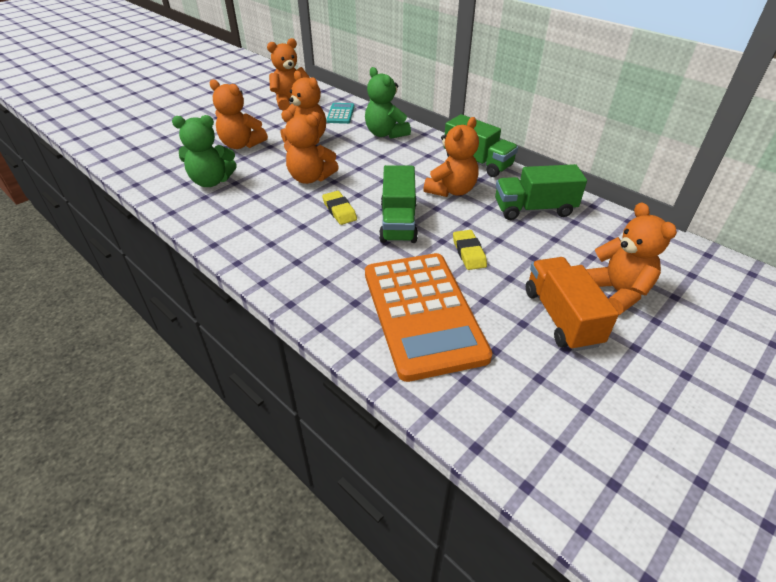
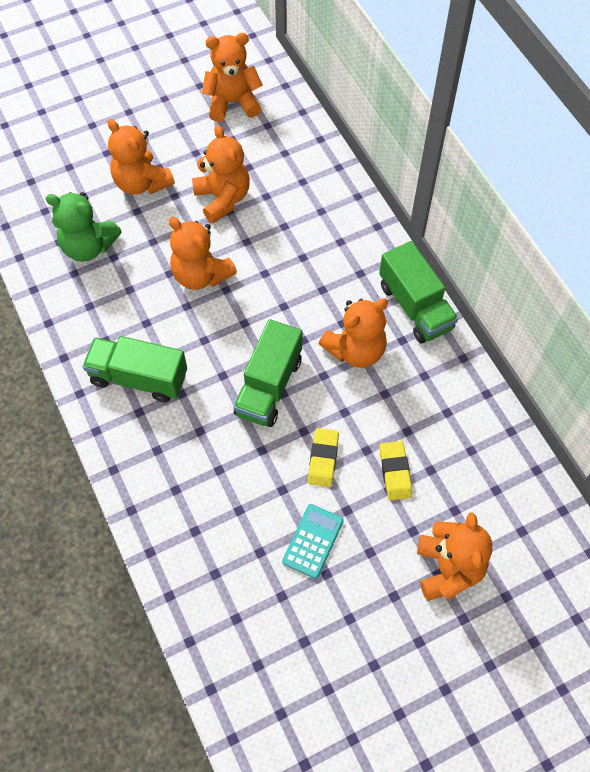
camera: 20 degrees right, 20 degrees up
yellow eraser [322,191,357,225] -> yellow eraser moved to [380,441,412,500]
turquoise calculator [326,103,354,124] -> turquoise calculator moved to [282,504,344,579]
green teddy bear [365,67,411,139] -> none
orange calculator [365,253,493,382] -> none
green truck [495,164,587,220] -> green truck moved to [82,336,187,403]
orange truck [526,257,619,351] -> none

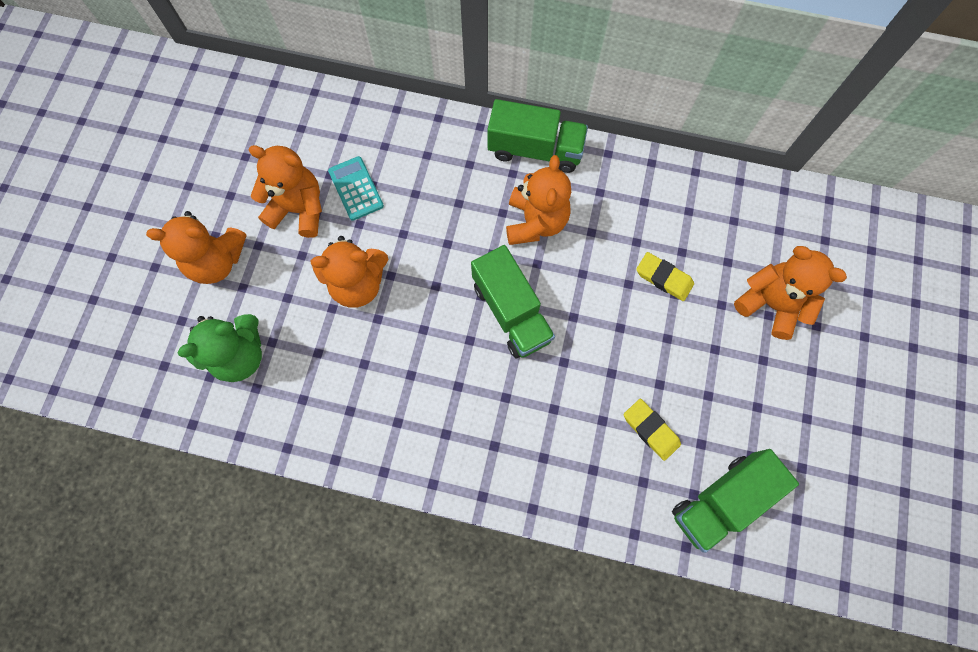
camera: 50 degrees left, 10 degrees up
green truck [82,336,187,403] -> green truck moved to [672,449,799,553]
orange teddy bear [202,33,263,122] -> none
turquoise calculator [282,504,344,579] -> turquoise calculator moved to [328,156,384,221]
yellow eraser [308,428,339,487] -> yellow eraser moved to [624,399,681,461]

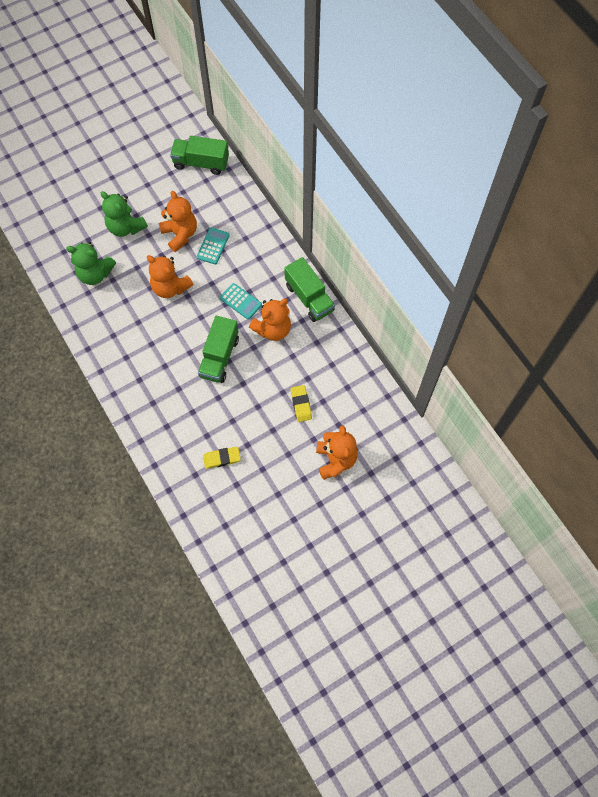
camera: 45 degrees right, 5 degrees down
orange teddy bear [146,211,246,284] -> green teddy bear [101,191,148,237]
yellow eraser [624,399,681,461] -> yellow eraser turned 75 degrees clockwise [203,447,241,469]
green truck [672,449,799,553] -> green truck moved to [170,136,229,175]
none -> turquoise calculator [220,283,262,320]

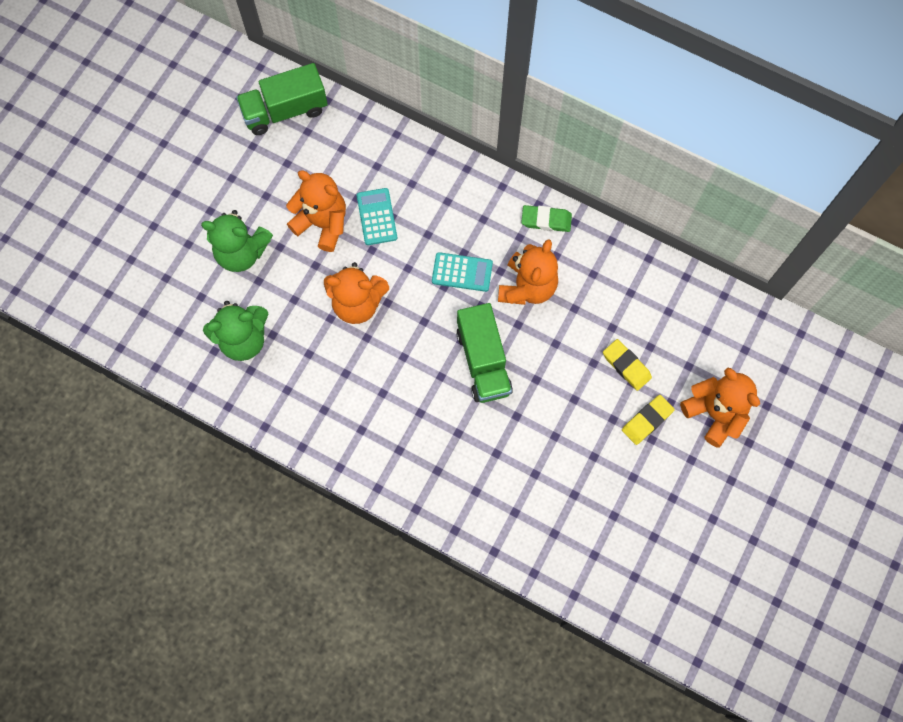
camera: 30 degrees left, 5 degrees up
yellow eraser [203,447,241,469] -> yellow eraser moved to [622,395,675,445]
green truck [284,257,335,322] -> green eraser [521,205,572,232]

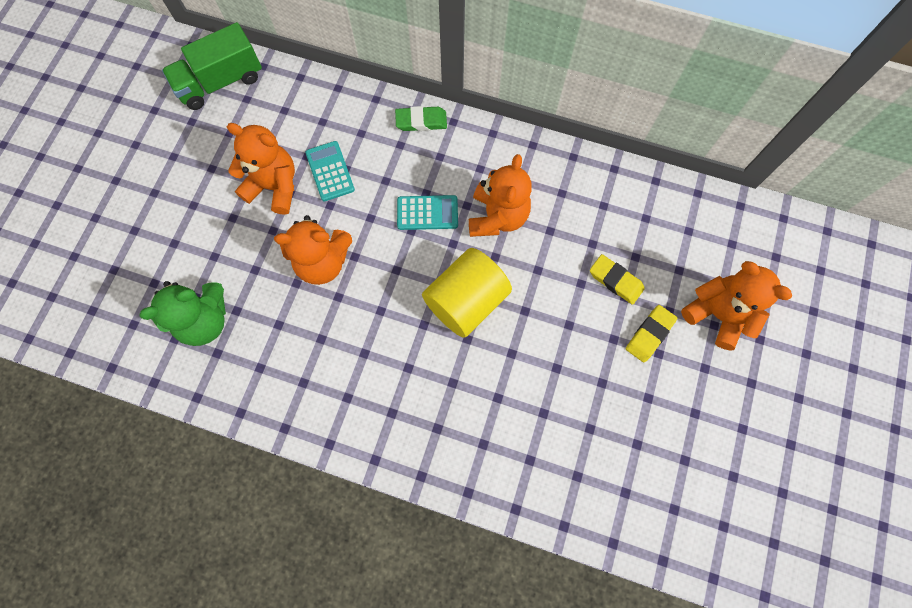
camera: 10 degrees left, 0 degrees up
green teddy bear [201,210,273,272] -> none
green truck [456,303,513,403] -> yellow cylinder [422,248,512,338]
green eraser [521,205,572,232] -> green eraser moved to [395,106,447,131]

